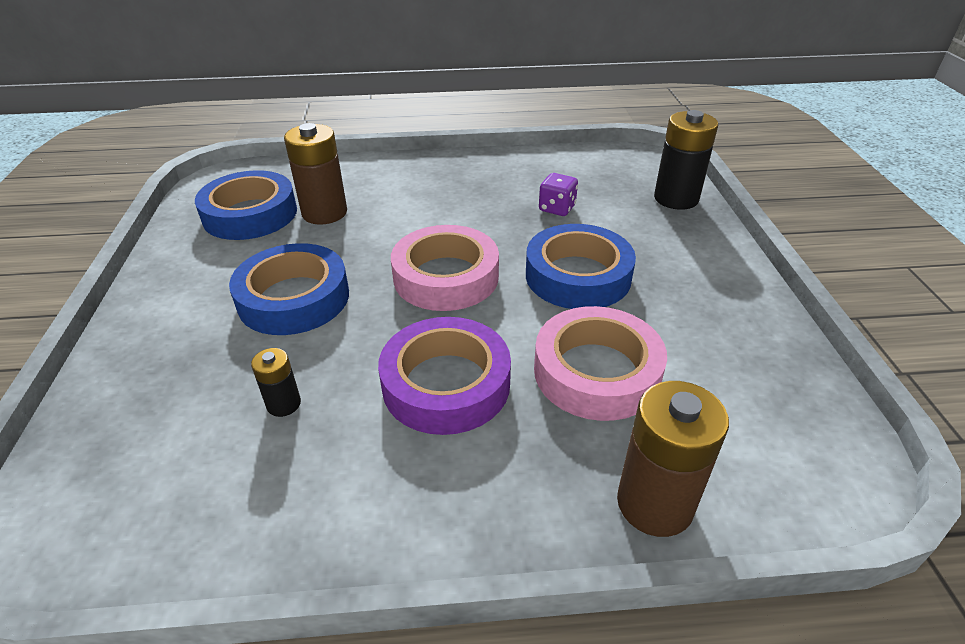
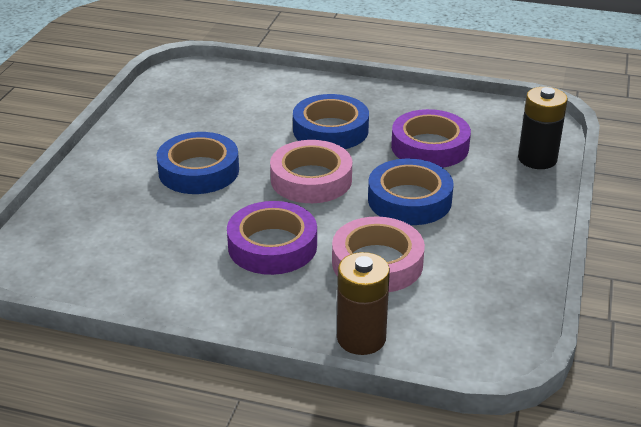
camera: 20 degrees right, 5 degrees down
blue tape [195,170,297,240] -> blue tape moved to [293,94,369,149]
black battery [251,348,301,417] -> none
brown battery [284,123,347,224] -> none
purple dice [539,173,578,216] -> purple tape [391,109,471,168]

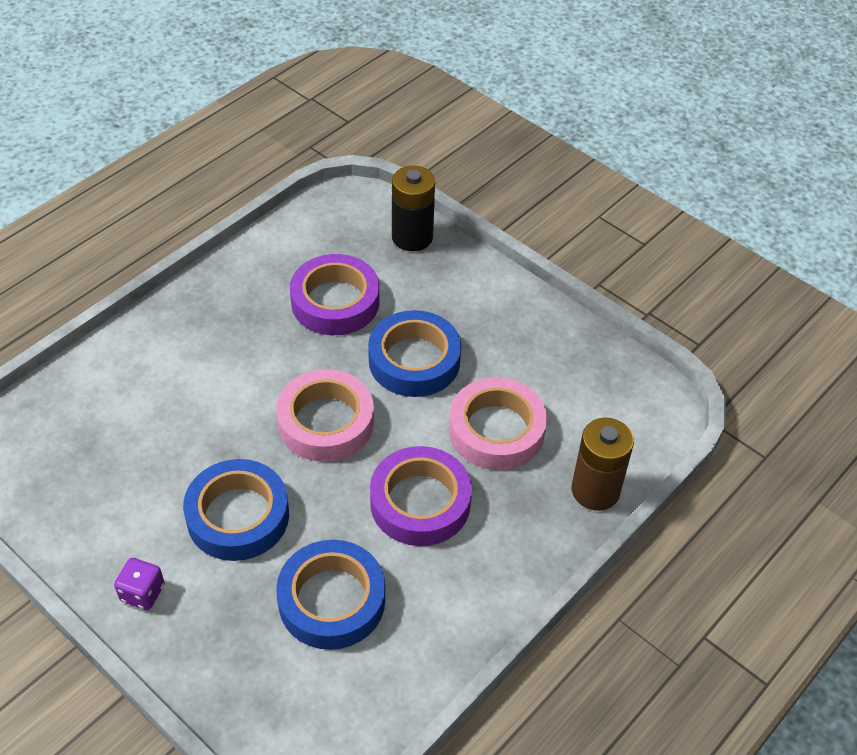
camera: 65 degrees left, 15 degrees up
blue tape [293,94,369,149] -> blue tape moved to [276,540,385,650]
none -> purple dice [114,558,165,610]

